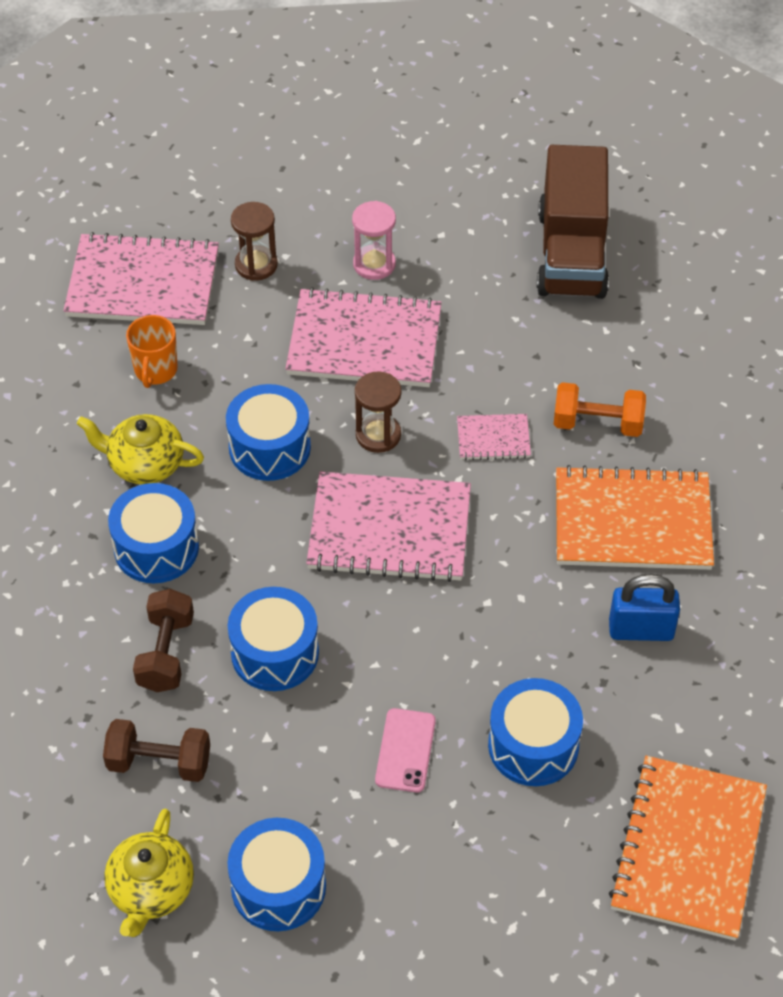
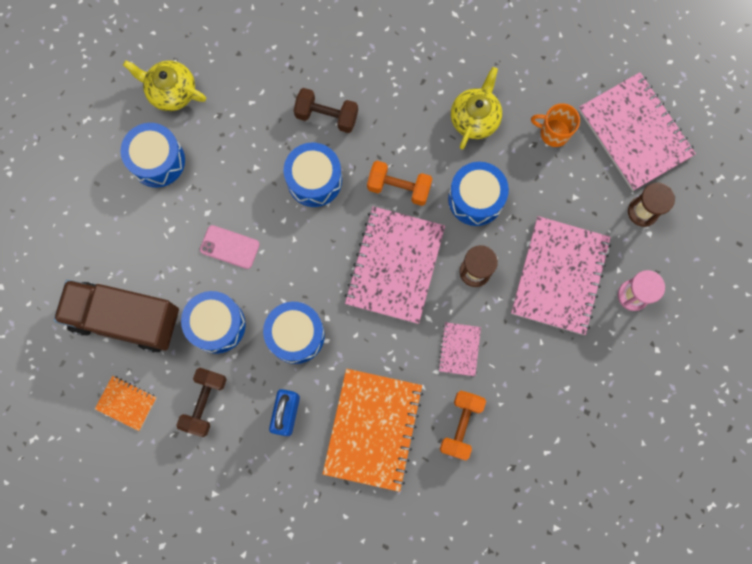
camera: 100 degrees right, 25 degrees up
pink notebook [63,232,219,325] -> pink notebook turned 45 degrees counterclockwise [579,72,696,191]
brown dumbbell [103,719,210,782] -> brown dumbbell moved to [176,368,227,437]
blue drum [108,483,199,583] -> blue drum moved to [263,302,325,364]
brown truck [537,145,609,299] -> brown truck moved to [54,280,179,353]
orange notebook [609,756,767,941] -> orange notebook [95,376,156,431], size x0.47
none -> orange dumbbell [367,161,432,206]

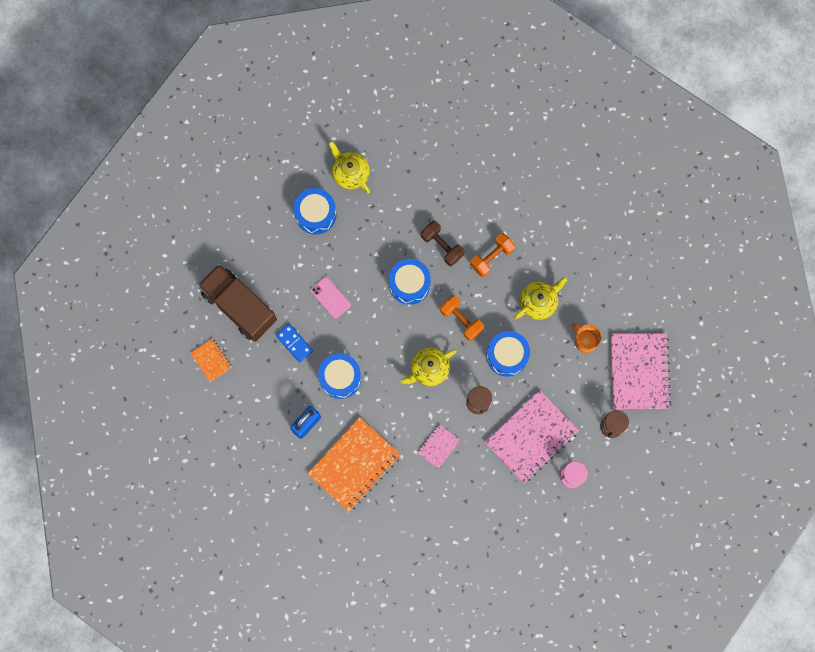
camera: 30 degrees right, 0 degrees up
brown dumbbell [176,368,227,437] -> none
blue drum [181,291,246,354] -> blue domino [276,324,313,362]
pink notebook [344,206,445,324] -> yellow teapot [401,348,457,386]
orange dumbbell [440,391,486,460] -> orange dumbbell moved to [470,233,515,277]

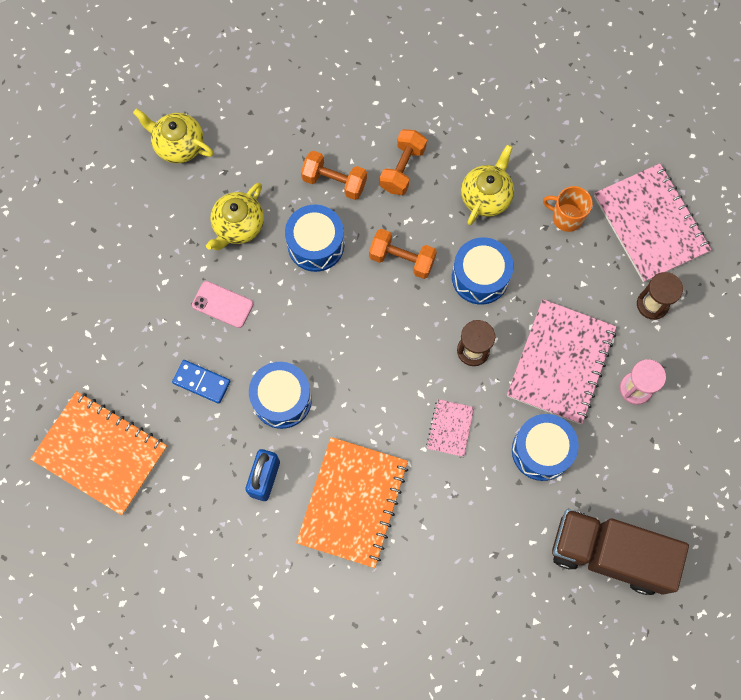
camera: 25 degrees left, 5 degrees down
orange notebook [191,338,232,382] -> orange notebook [30,391,167,515], size x2.11
brown truck [198,264,277,342] -> brown truck moved to [552,509,689,595]
blue drum [294,188,336,235] -> blue drum moved to [512,414,579,481]
yellow teapot [401,348,457,386] -> yellow teapot moved to [206,183,264,250]
brown dumbbell [421,221,464,266] -> orange dumbbell [301,150,367,200]

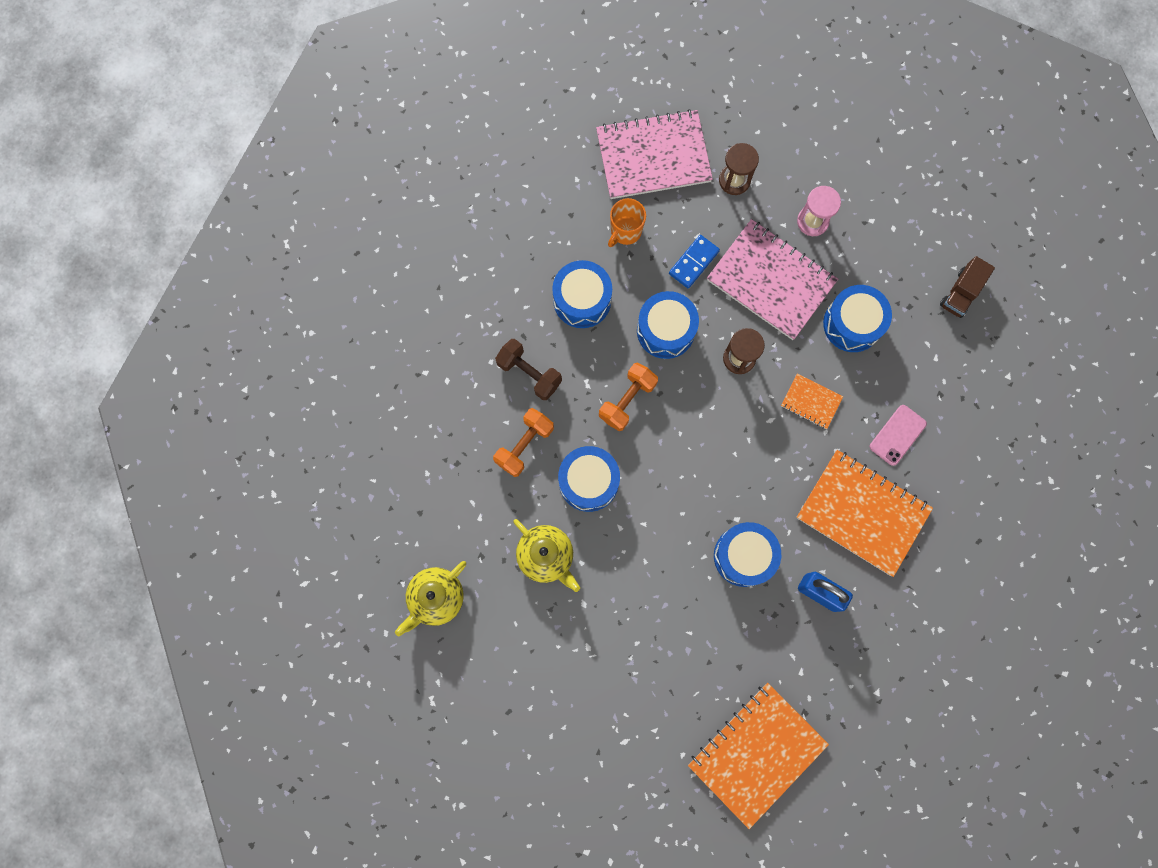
camera: 75 degrees left, 5 degrees up
blue domino [172,360,230,404] -> blue domino moved to [669,235,720,288]
pink phone [192,281,253,328] -> pink phone moved to [870,405,927,466]
orange dumbbell [380,129,427,195] -> brown dumbbell [495,339,562,400]
pink notebook [426,399,474,457] -> orange notebook [781,373,843,429]
yellow teapot [461,145,514,225] -> blue drum [552,260,612,328]
brown truck [552,509,689,595] -> brown truck [940,256,995,318], size x0.49

